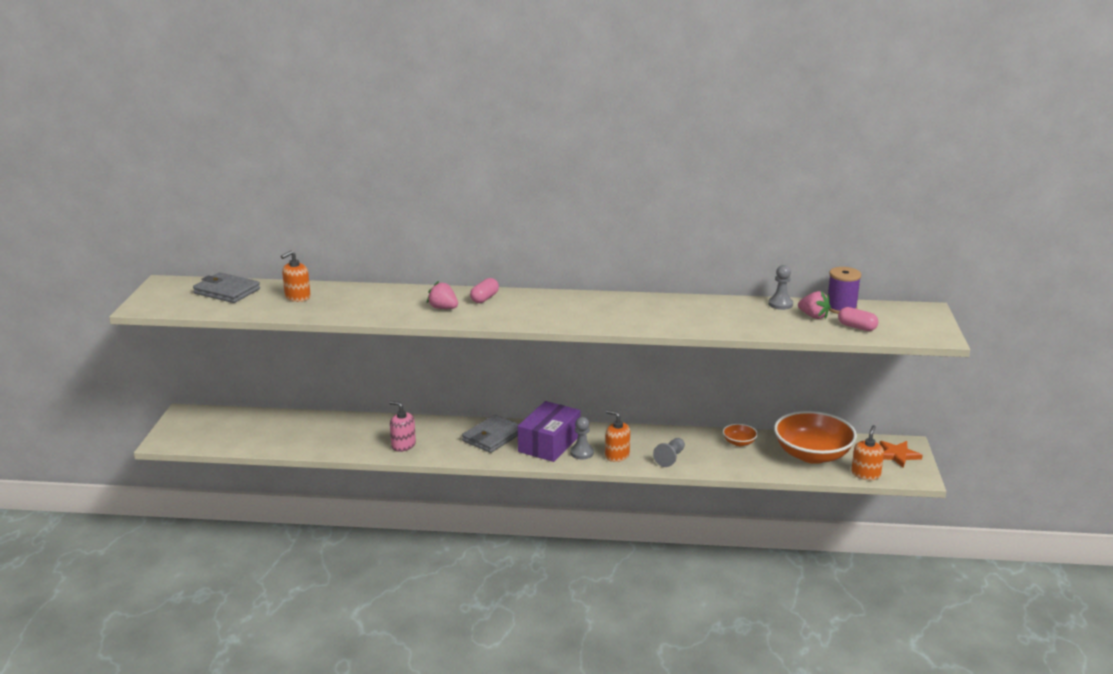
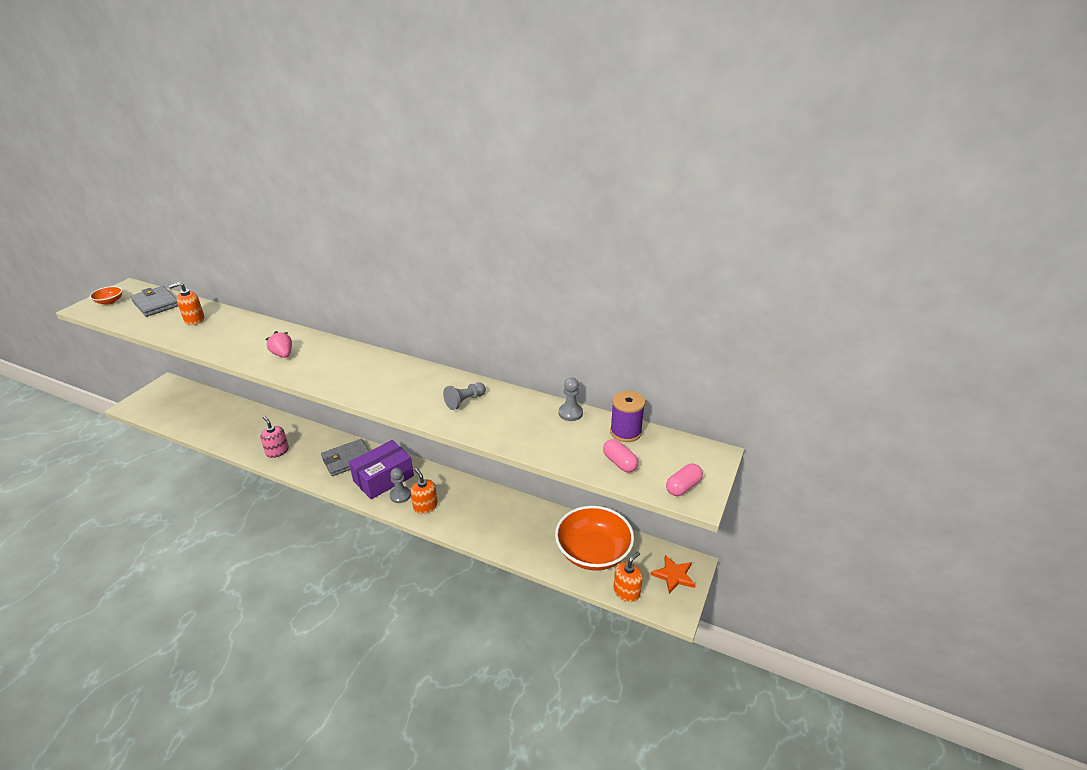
camera: 20 degrees right, 10 degrees up
pink capsule [470,278,499,303] -> pink capsule moved to [666,464,703,496]
grey pawn [653,438,685,467] -> grey pawn moved to [443,382,486,410]
orange bowl [723,424,758,446] -> orange bowl moved to [90,286,122,305]
pink strawberry [798,291,831,319] -> none

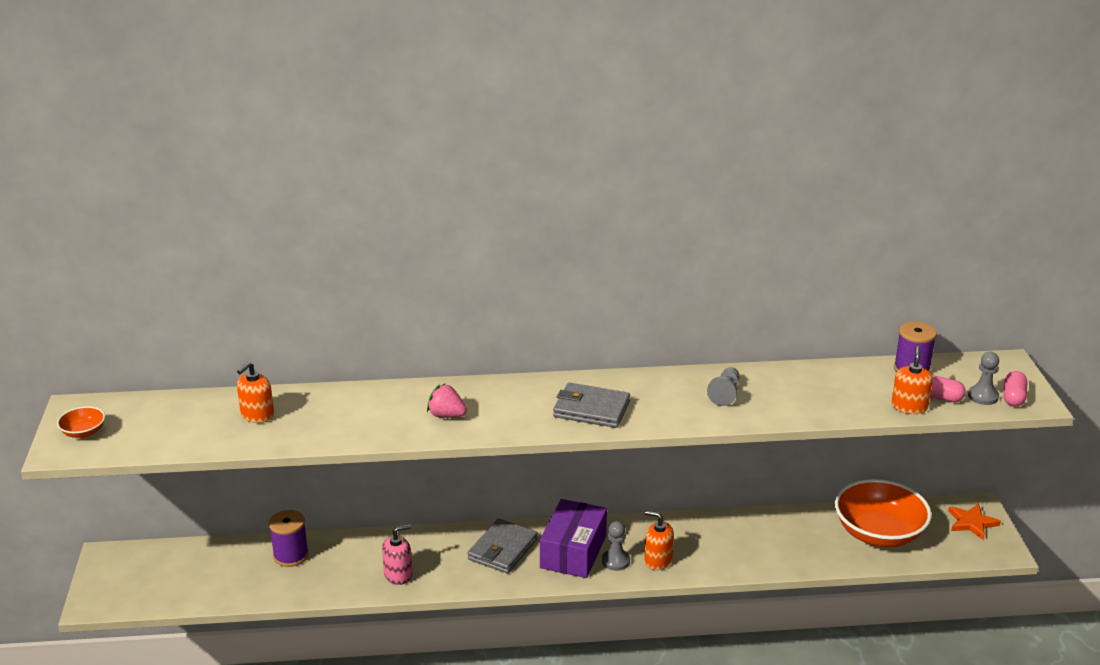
camera: 30 degrees left, 5 degrees down
grey wallet [130,286,178,317] -> grey wallet moved to [553,383,630,428]
pink soap dispenser [260,416,289,458] -> pink soap dispenser turned 135 degrees clockwise [382,524,412,585]
grey pawn [559,378,583,421] -> grey pawn moved to [968,352,999,405]
orange soap dispenser [613,552,643,602] -> orange soap dispenser moved to [891,346,933,414]
none -> purple spool [269,510,309,567]

